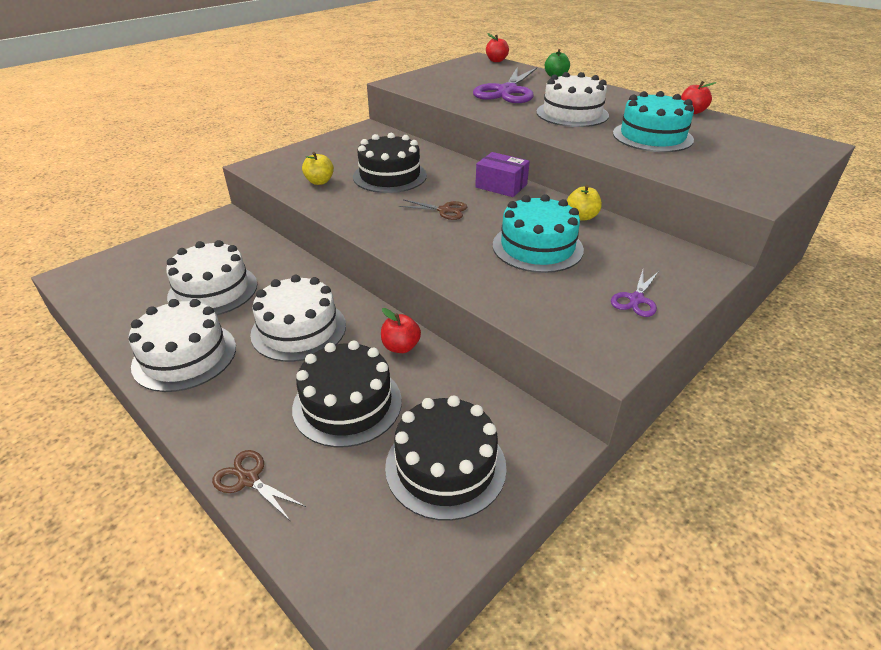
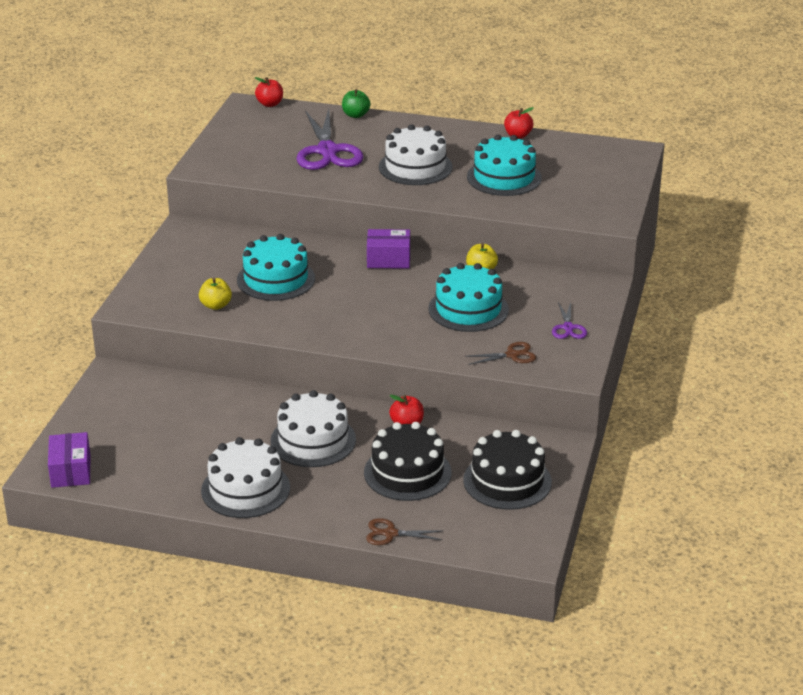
camera: 30 degrees left, 5 degrees down
white cake [166,240,257,315] -> none
black cake [353,133,427,193] -> turquoise cake [237,234,315,301]
brown scissors [399,199,467,220] -> brown scissors moved to [465,342,536,365]
none -> purple box [48,432,90,488]

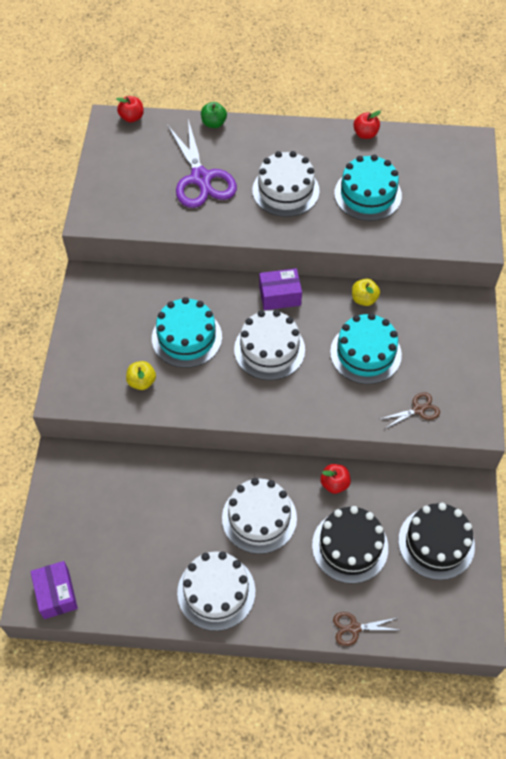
camera: 10 degrees left, 25 degrees up
purple scissors [552,302,587,339] -> none
none -> white cake [234,310,305,380]

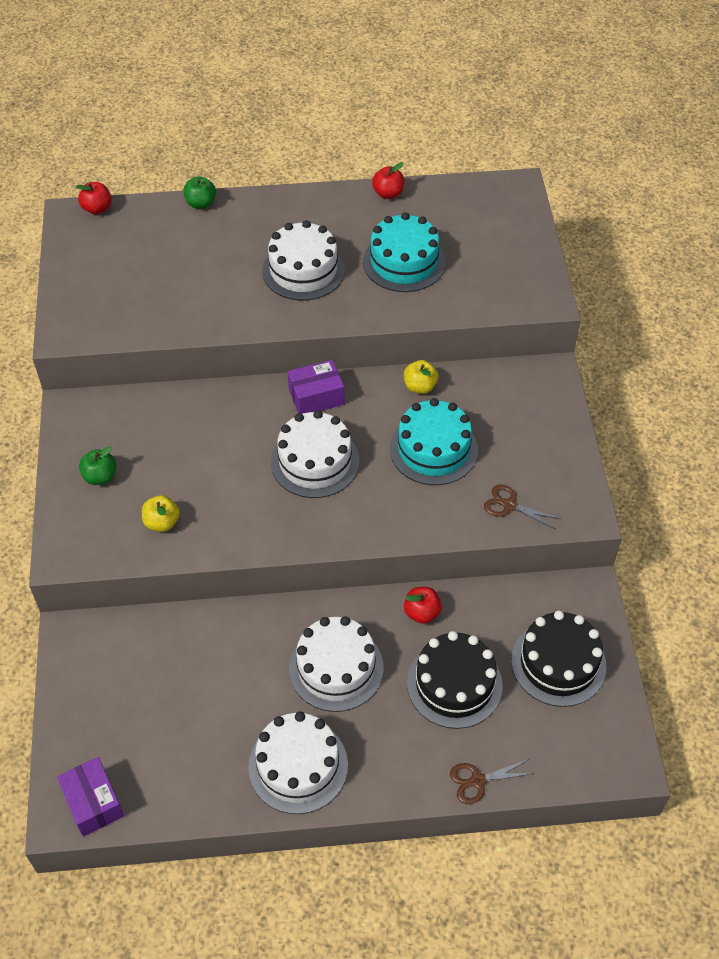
camera: 10 degrees left, 5 degrees down
turquoise cake [152,297,222,368] -> none
purple scissors [168,119,237,208] -> none
brown scissors [380,392,440,429] -> brown scissors turned 120 degrees counterclockwise [484,485,561,529]
none -> green apple [79,446,117,485]

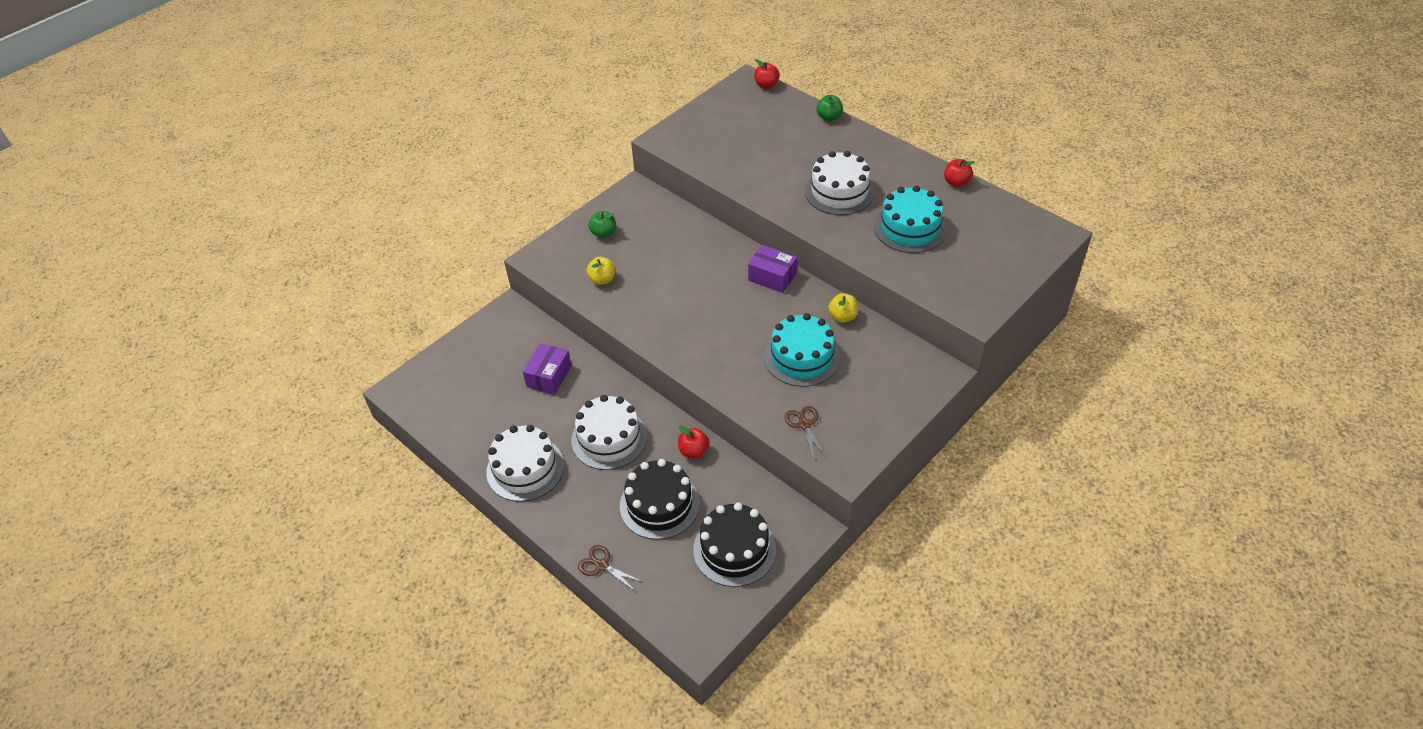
camera: 50 degrees right, 5 degrees down
purple box [57,757,124,836] -> purple box moved to [523,343,572,395]
white cake [271,410,360,498] -> none

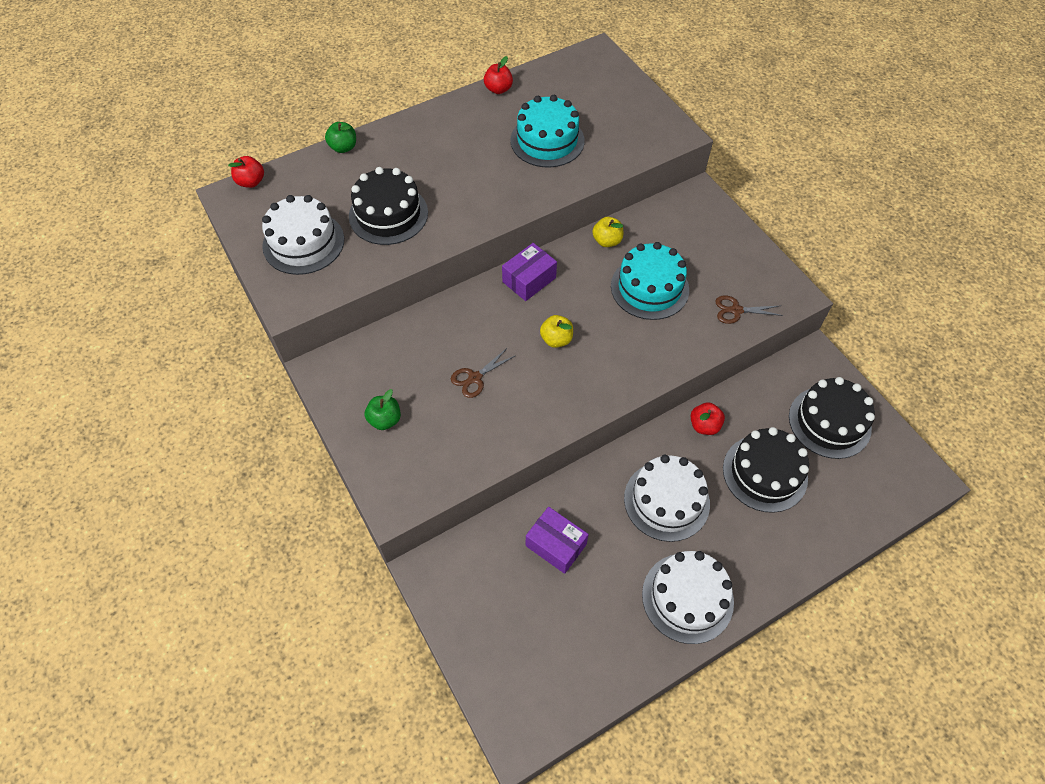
camera: 75 degrees left, 10 degrees up
brown scissors [578,545,645,592] -> brown scissors moved to [451,348,515,398]
yellow apple [586,257,615,285] -> yellow apple moved to [540,315,573,348]
white cake [805,151,875,215] -> white cake moved to [262,195,344,275]
none -> black cake [349,167,428,245]

